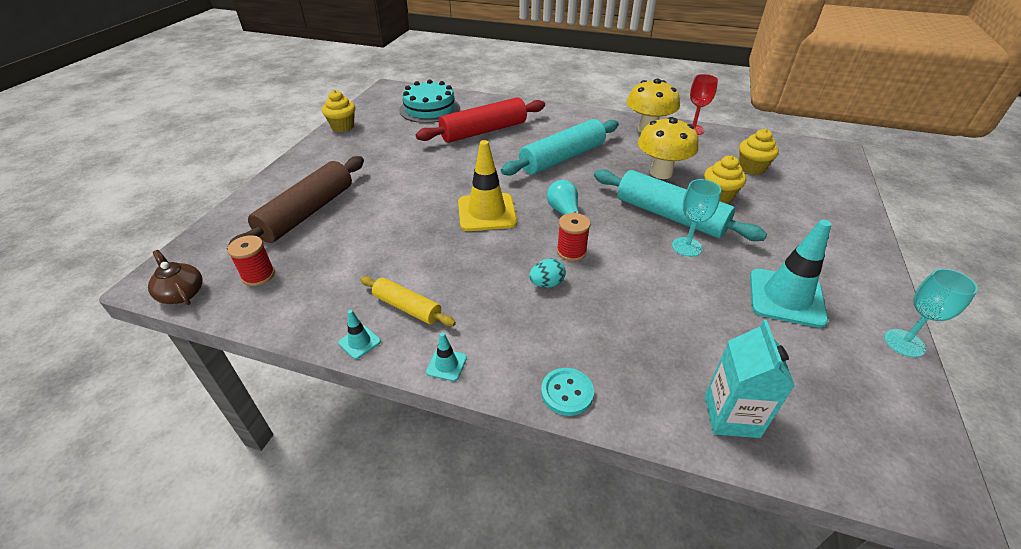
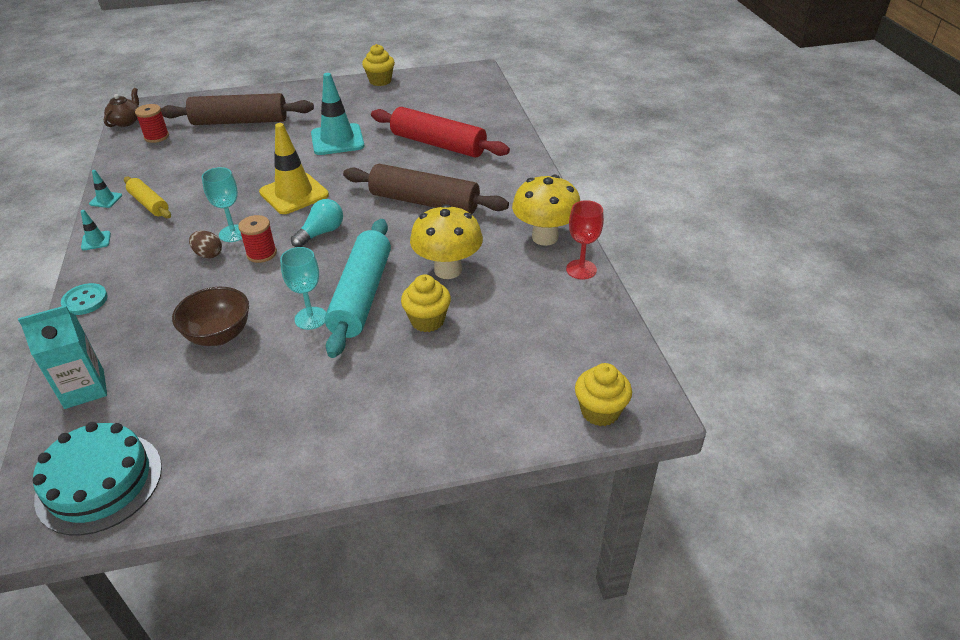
camera: 60 degrees right, 0 degrees up
yellow rolling pin [360,276,456,326] -> yellow rolling pin turned 45 degrees counterclockwise [124,177,171,218]
turquoise cake [399,79,460,123] -> turquoise cake moved to [33,422,162,535]
turquoise rolling pin [501,119,619,176] -> brown rolling pin [343,164,509,214]
turquoise egg [529,258,566,288] -> brown egg [189,231,222,259]
yellow cupcake [739,129,779,175] -> yellow cupcake moved to [575,363,632,426]
turquoise traffic cone [750,220,831,328] -> turquoise traffic cone moved to [311,73,365,155]
turquoise goblet [884,268,978,358] -> turquoise goblet moved to [202,167,242,242]
none -> brown bowl [172,287,249,346]

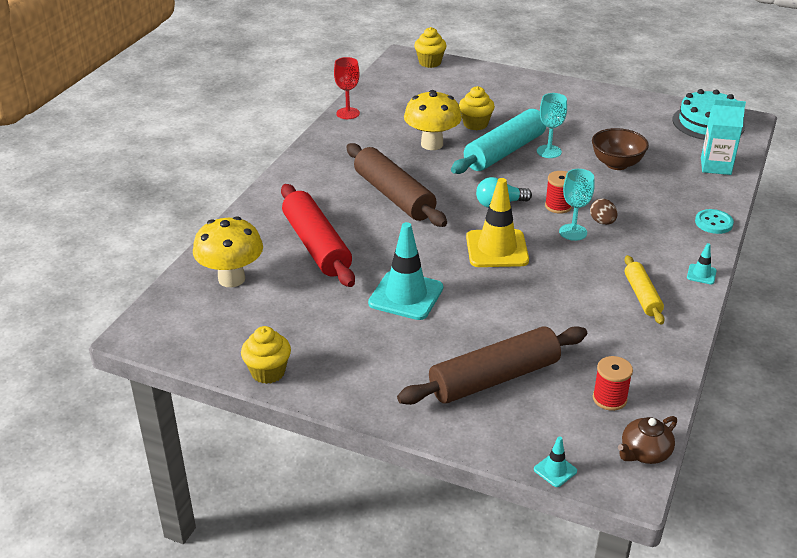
camera: 145 degrees left, 5 degrees down
turquoise traffic cone [89,170,122,208] -> turquoise traffic cone moved to [534,436,577,487]
brown rolling pin [161,93,314,125] -> brown rolling pin turned 60 degrees counterclockwise [397,326,587,405]
yellow mushroom [512,175,580,246] -> yellow mushroom moved to [193,216,263,287]

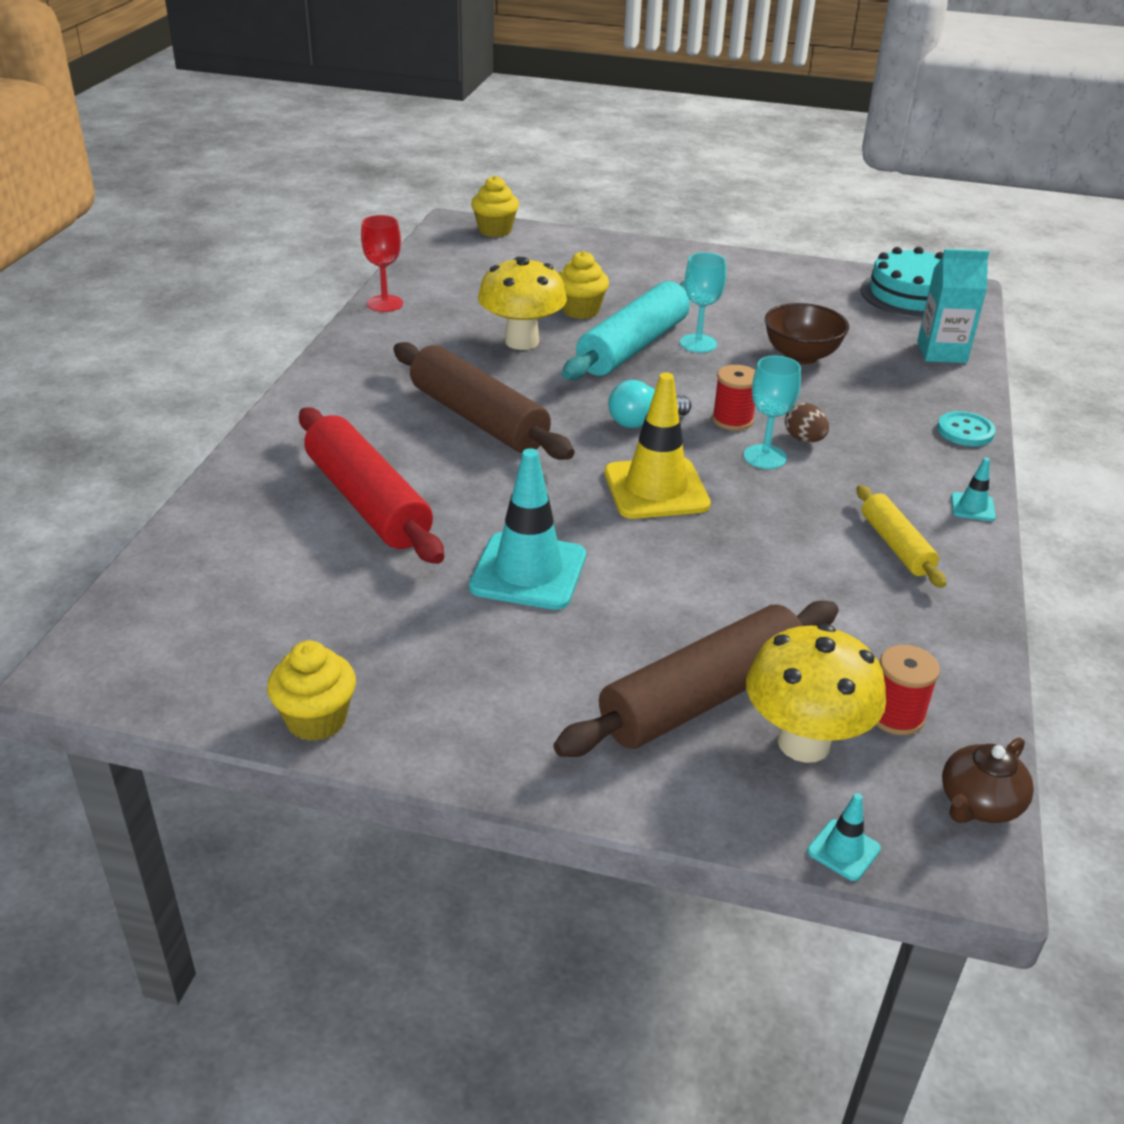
camera: 10 degrees left, 0 degrees up
yellow mushroom [193,216,263,287] -> yellow mushroom moved to [746,624,886,763]

